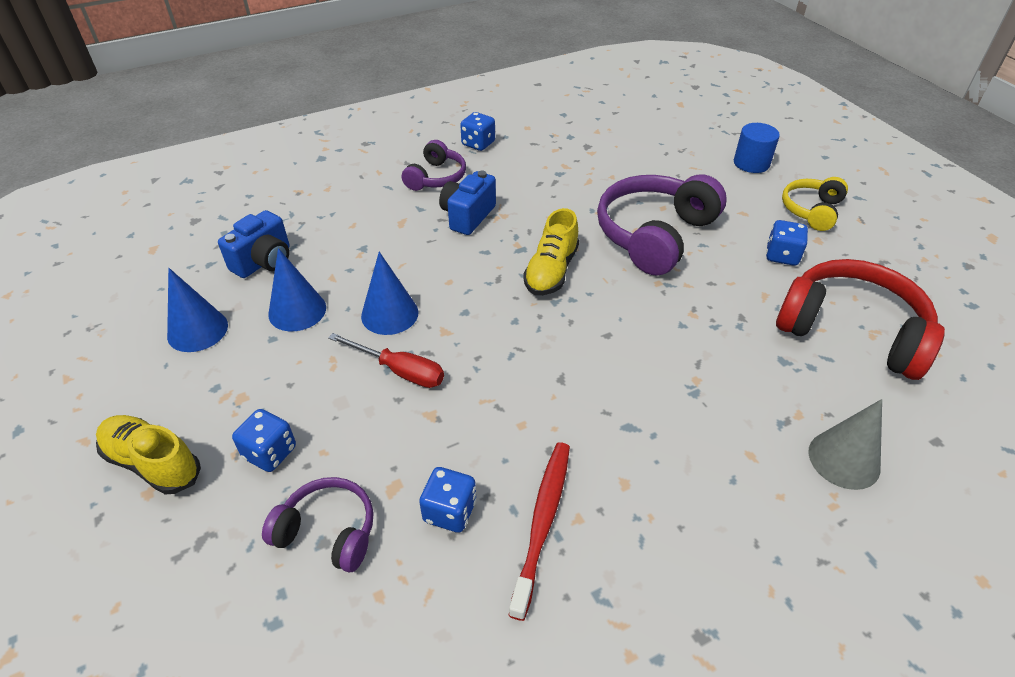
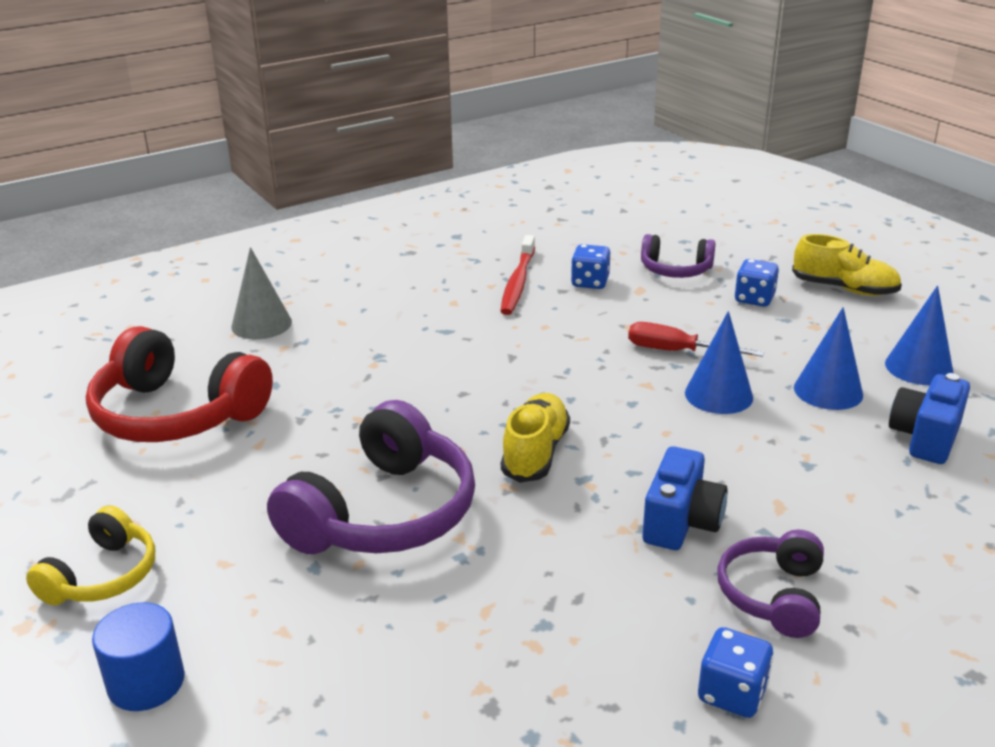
camera: 175 degrees right, 15 degrees down
blue dice [766,220,808,266] -> none

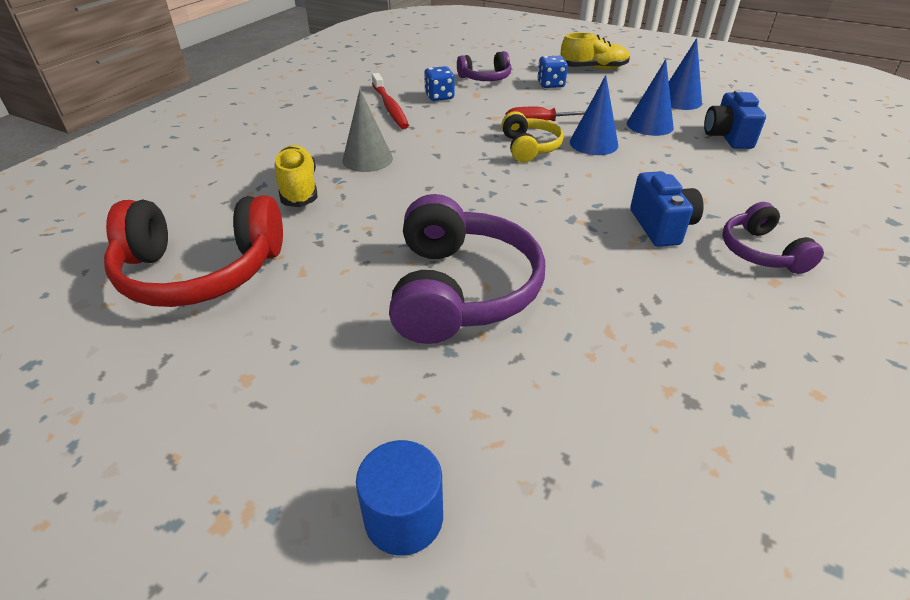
camera: 30 degrees left, 10 degrees up
yellow headphones [26,506,155,605] -> yellow headphones moved to [501,111,564,162]
grey cone [232,247,292,339] -> grey cone moved to [342,89,393,172]
yellow shoe [501,393,570,483] -> yellow shoe moved to [275,145,318,207]
blue dice [698,627,774,718] -> none

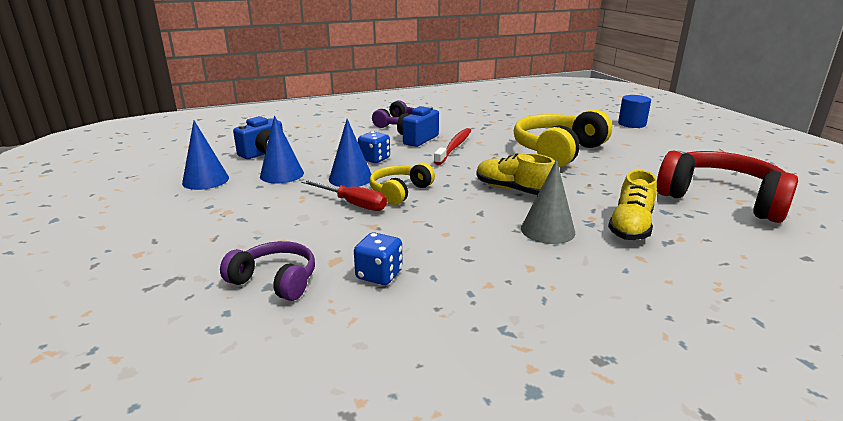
camera: 140 degrees left, 15 degrees down
red toothbrush [372,73,409,129] -> red toothbrush moved to [434,128,471,165]
purple headphones [389,194,545,344] -> yellow headphones [514,109,612,167]
blue dice [537,56,568,88] -> blue dice moved to [358,131,390,163]
yellow shoe [561,32,630,70] -> yellow shoe moved to [476,153,555,195]

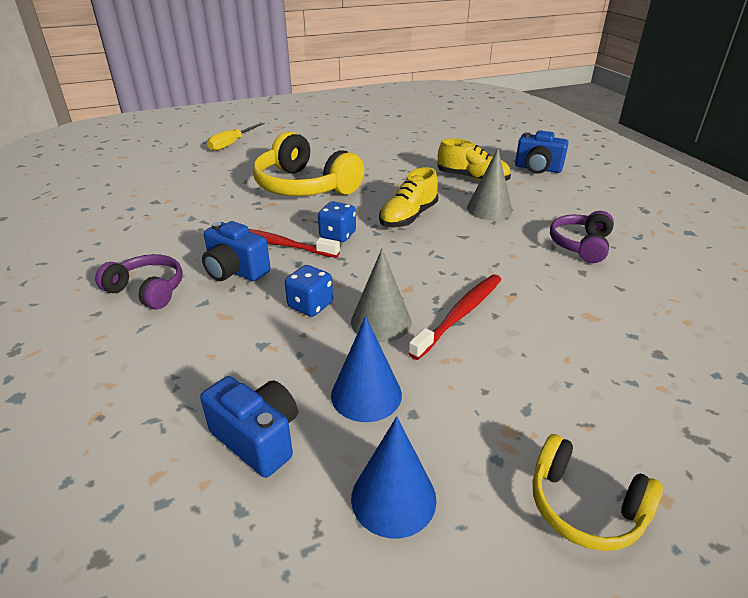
camera: 90 degrees left, 10 degrees up
purple headphones [220,241,315,301] -> purple headphones moved to [550,211,614,263]
red screwdriver [301,180,387,211] -> red toothbrush [408,274,502,360]
blue cone [329,119,372,188] -> grey cone [351,249,411,342]
blue dice [354,232,403,285] -> blue dice moved to [318,201,356,242]
yellow headphones [370,163,435,205] -> yellow headphones moved to [533,434,663,551]
blue cylinder [618,95,651,128] -> yellow screwdriver [207,122,265,151]
red headphones [657,151,798,223] -> none
none -> blue camera [515,130,569,174]

